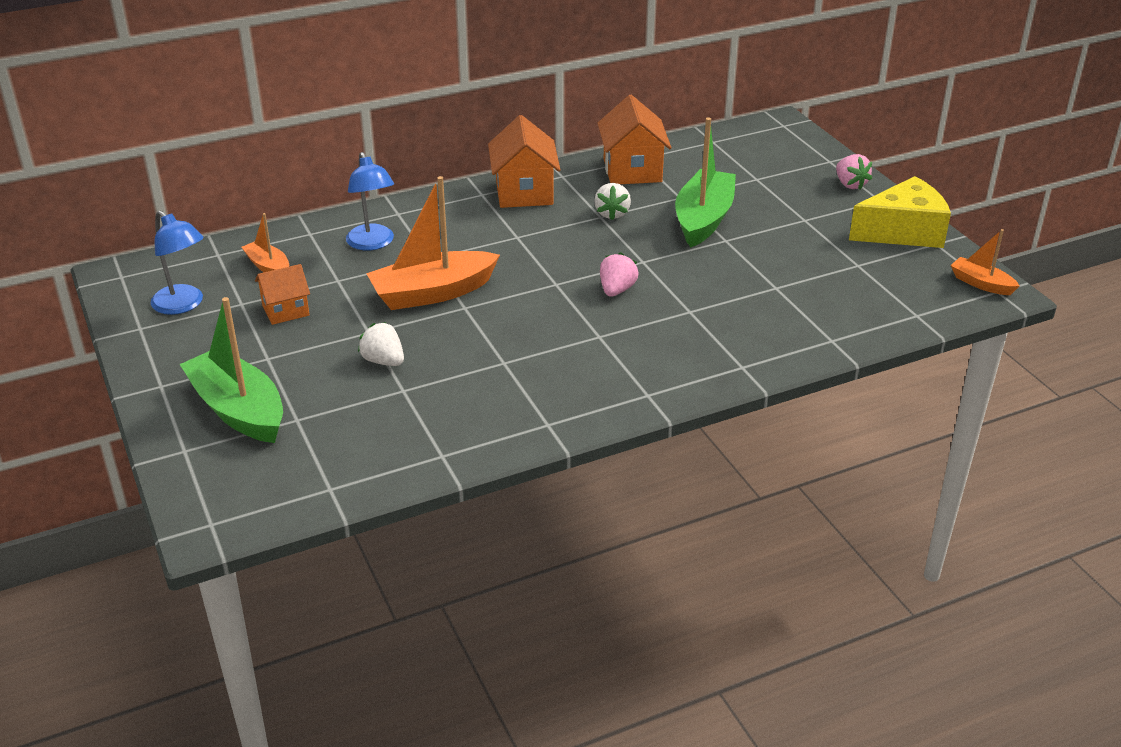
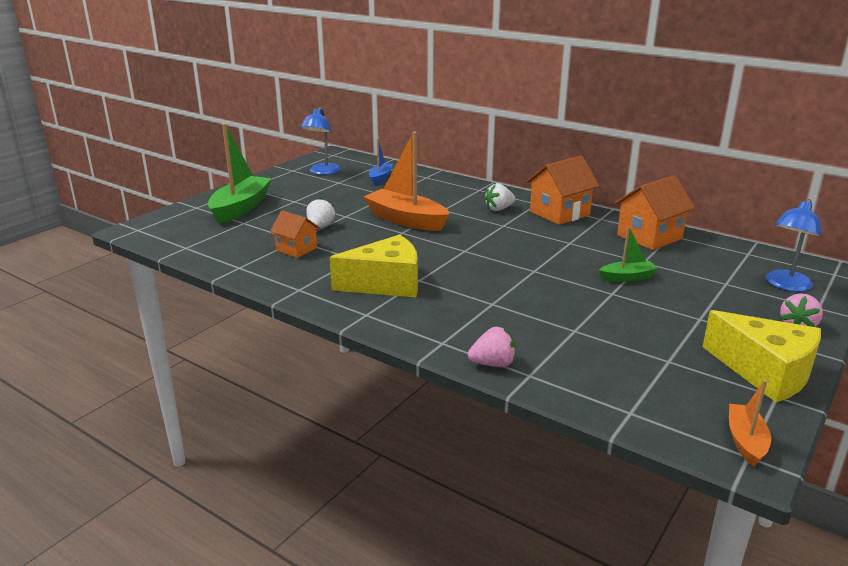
camera: 60 degrees right, 10 degrees down
orange boat [241,213,289,272] -> blue boat [369,138,393,184]
orange house [255,264,310,325] -> orange house moved to [270,210,320,258]
blue lamp [346,152,394,251] -> blue lamp moved to [766,199,821,292]
white strawberry [594,183,631,220] -> white strawberry moved to [484,183,516,211]
pink strawberry [600,252,638,297] -> pink strawberry moved to [468,327,516,367]
green boat [675,117,736,247] -> green boat [599,226,658,282], size x0.52
none -> yellow cheese [330,235,418,297]

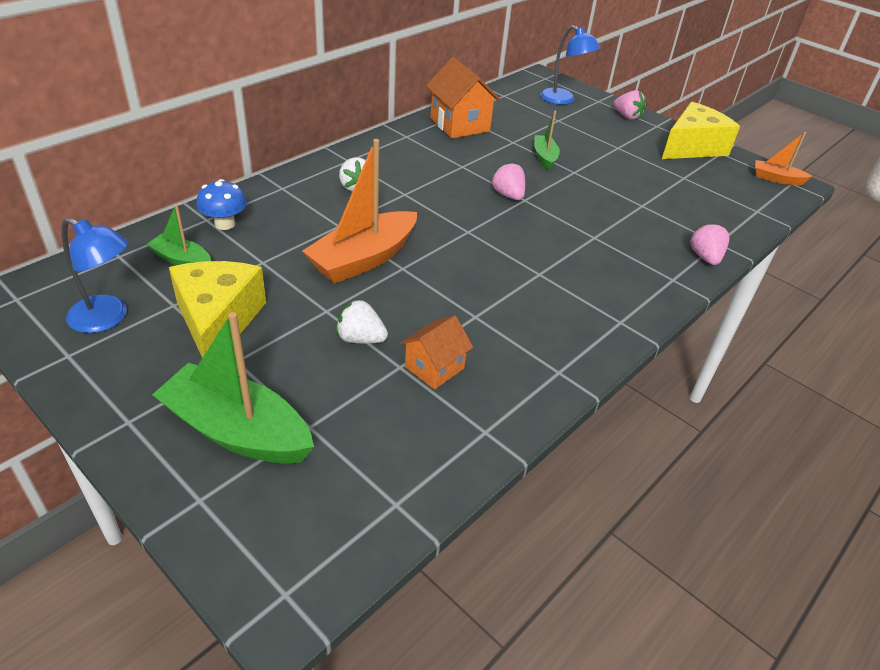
camera: 85 degrees left, 15 degrees up
yellow cheese [330,235,418,297] -> yellow cheese moved to [169,261,266,358]
blue boat [369,138,393,184] -> green boat [147,204,211,265]
orange house [526,156,599,225] -> none
none -> blue mushroom [196,179,247,230]
none -> pink strawberry [491,162,525,200]

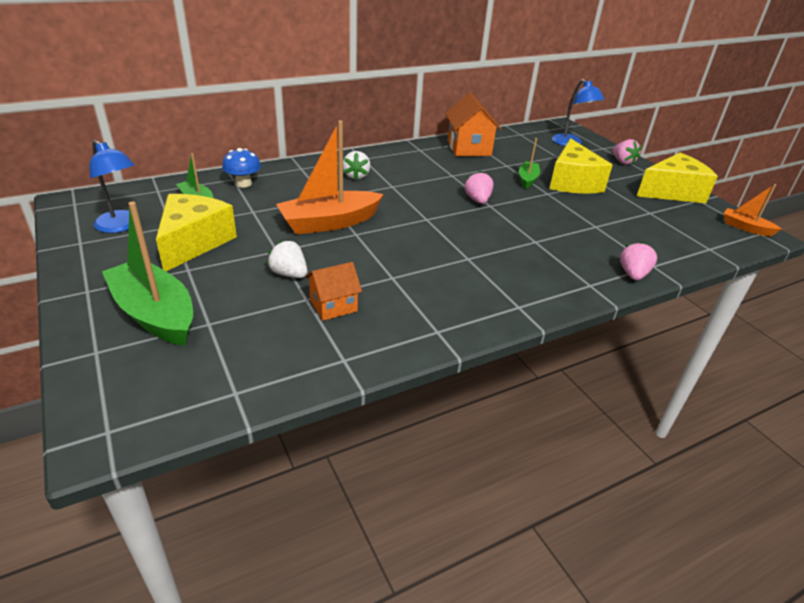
camera: 20 degrees right, 5 degrees down
none -> yellow cheese [549,138,613,194]

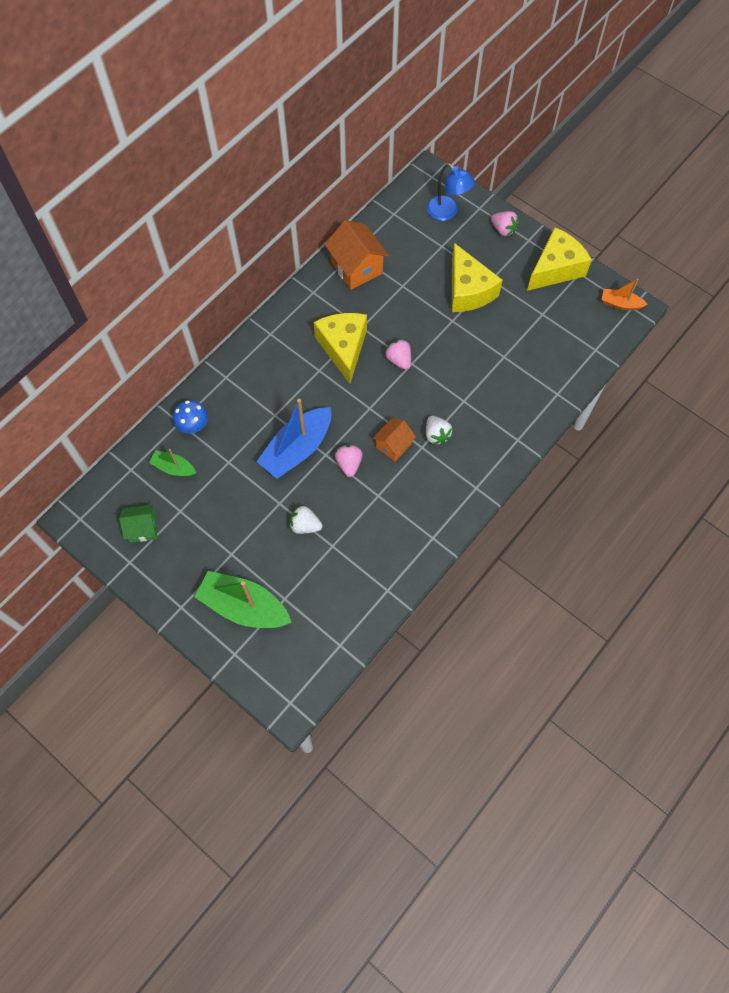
camera: 20 degrees left, 30 degrees up
blue lamp [89,140,135,233] -> green house [119,504,157,543]
yellow cheese [156,194,237,271] -> yellow cheese moved to [314,313,367,384]
orange boat [276,120,384,235] -> blue boat [256,399,331,479]
orange house [305,262,362,321] -> orange house moved to [373,418,416,462]
white strawberry [343,151,370,180] -> white strawberry moved to [426,416,452,445]
green boat [519,138,540,189] -> none
pink strawberry [620,242,657,280] -> pink strawberry moved to [335,445,363,477]

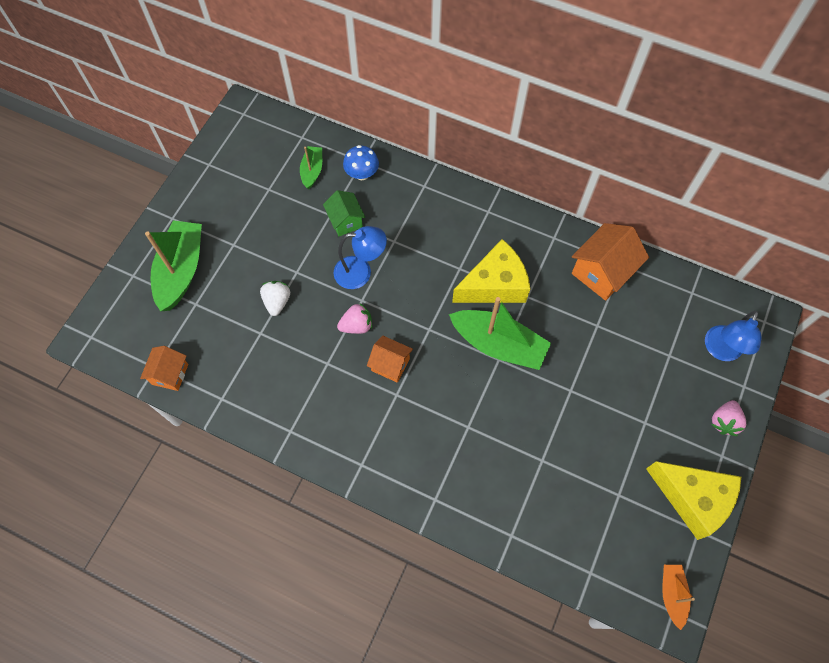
camera: 75 degrees right, 0 degrees up
green house [119,504,157,543] -> green house moved to [323,190,365,236]
blue boat [256,399,331,479] -> blue lamp [333,226,387,289]
pink strawberry [385,339,411,370] -> green boat [449,297,551,370]
white strawberry [426,416,452,445] -> none
yellow cheese [452,243,503,312] -> none
none -> orange house [140,346,188,391]

